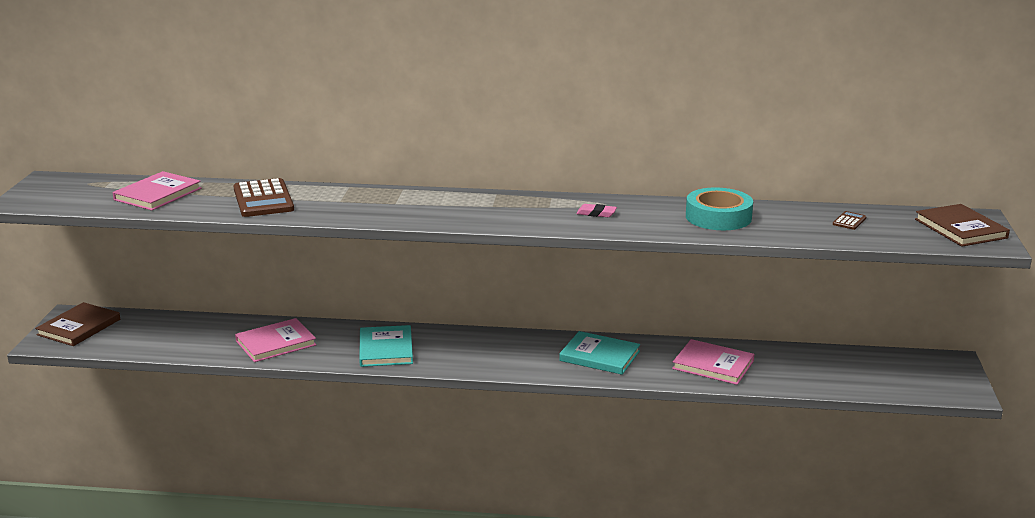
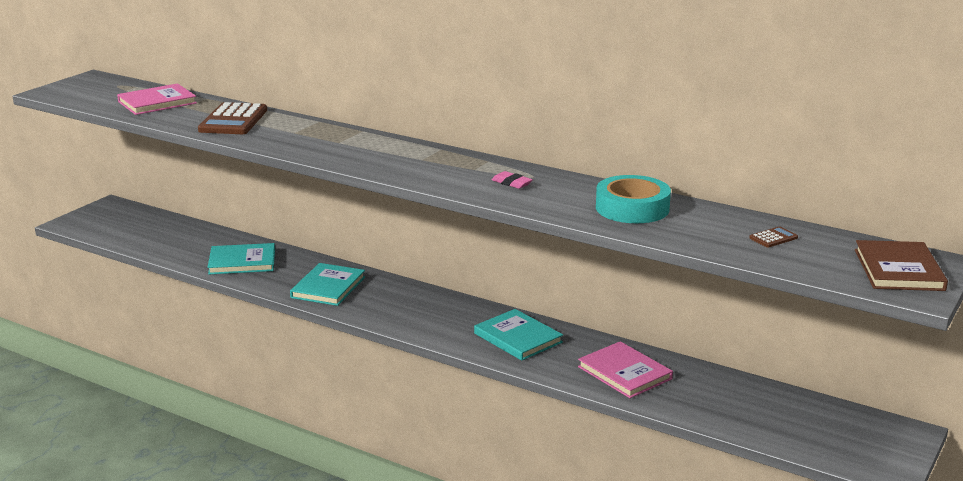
camera: 25 degrees right, 0 degrees up
brown book [35,302,120,346] -> none
pink book [235,318,316,362] -> turquoise book [207,243,275,274]

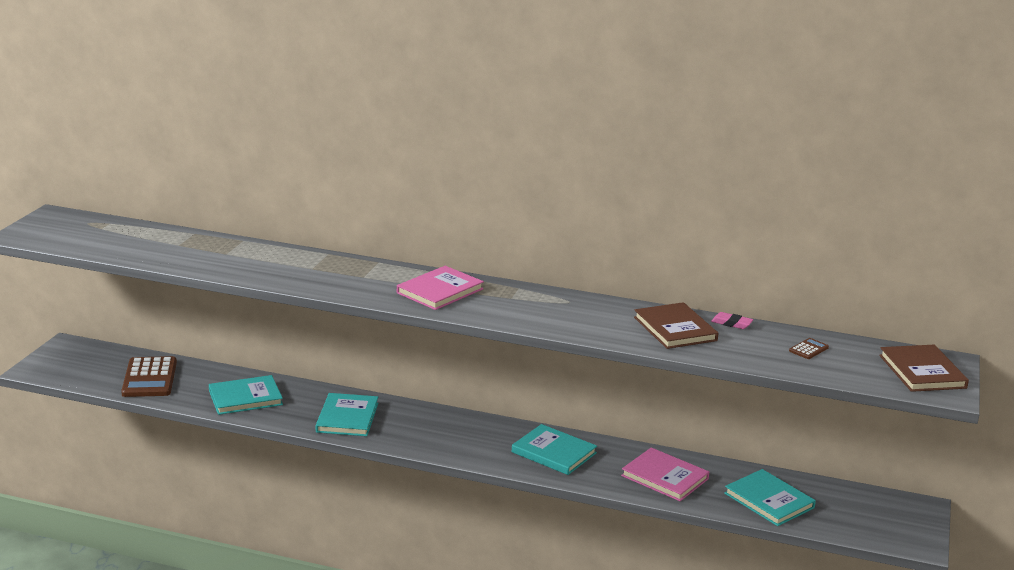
camera: 15 degrees left, 0 degrees up
pink book [117,83,197,115] -> pink book moved to [397,266,484,310]
brown calculator [198,102,267,134] -> brown calculator moved to [121,356,177,397]
pink eraser [492,171,533,189] -> pink eraser moved to [711,312,753,329]
turquoise tape [596,175,671,223] -> brown book [634,302,718,349]
none -> turquoise book [724,469,816,526]

